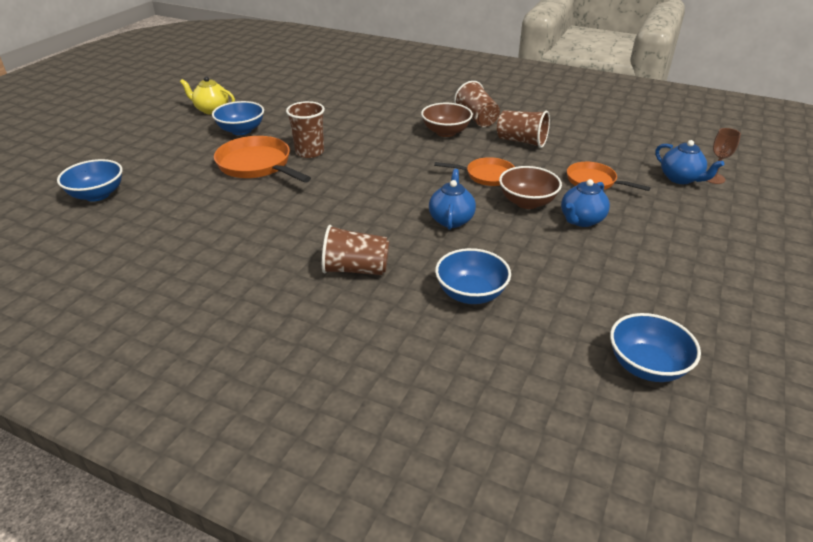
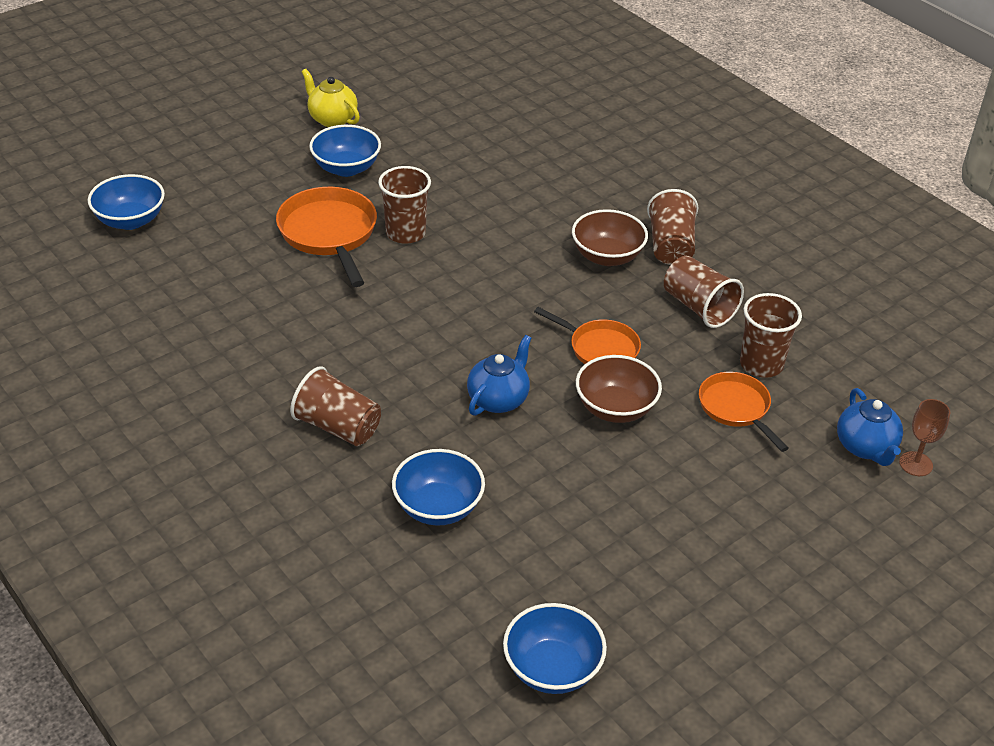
camera: 25 degrees right, 5 degrees up
blue teapot [561,179,610,227] -> none
none -> brown cup [740,293,802,378]

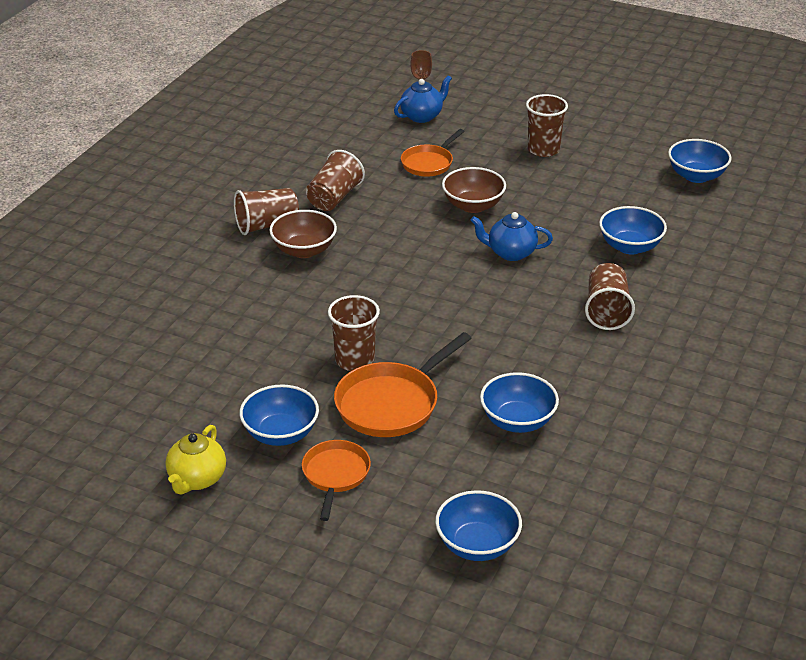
camera: 115 degrees left, 5 degrees down
orange pan [534,307,641,364] -> orange pan moved to [302,440,371,521]
brown cup [740,293,802,378] -> brown cup moved to [526,94,568,157]
none -> blue bowl [480,372,559,433]

